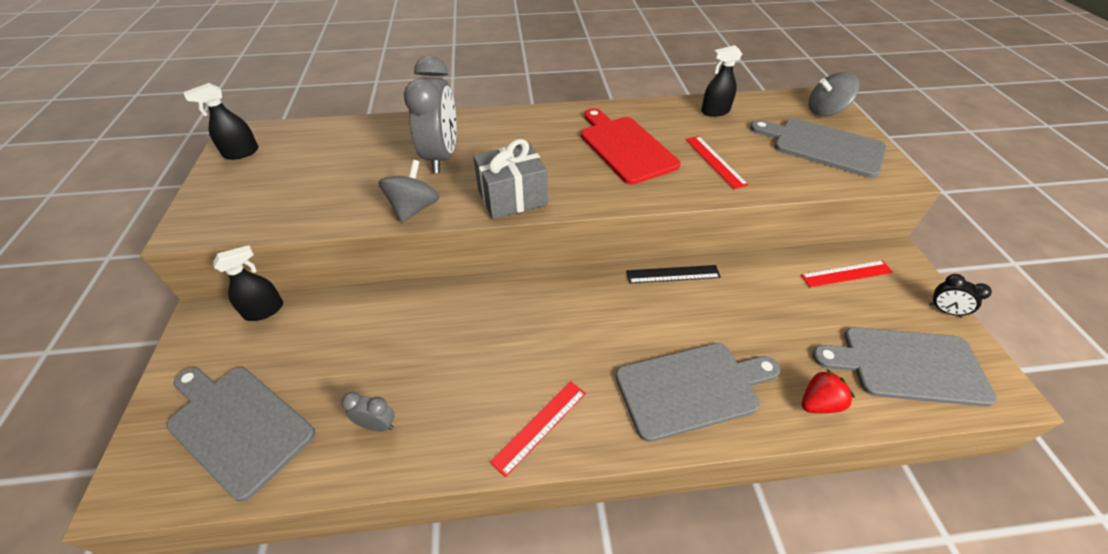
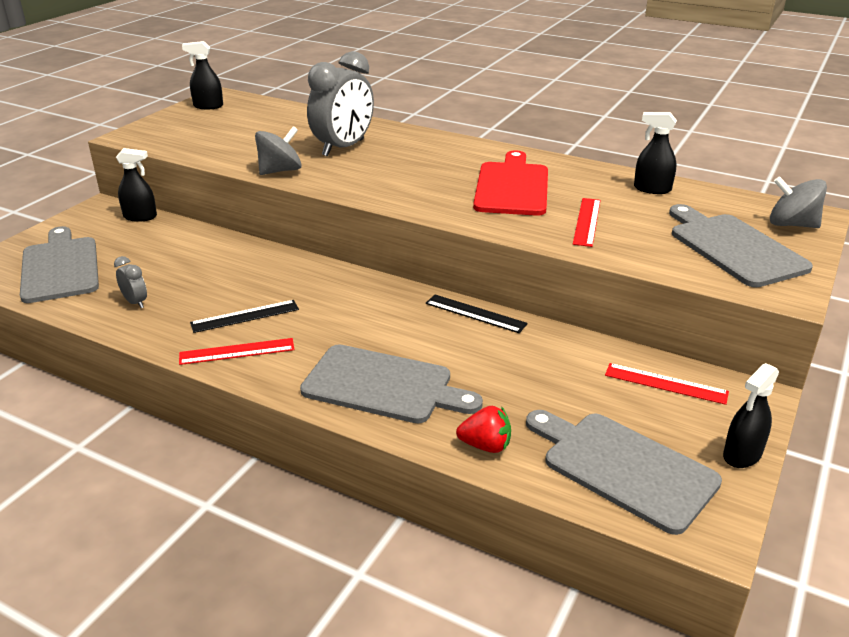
camera: 35 degrees right, 15 degrees down
grey gift [473,139,548,219] -> none
black clock [929,274,992,318] -> black spray bottle [723,363,779,468]
none -> black ruler [190,300,299,333]

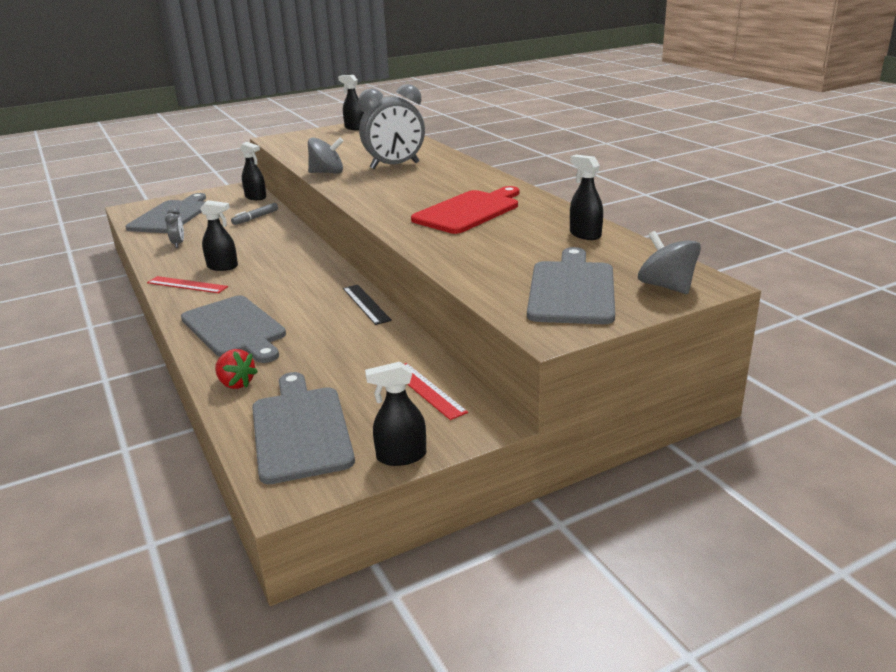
camera: 35 degrees right, 5 degrees down
black ruler [190,300,299,333] -> black spray bottle [200,200,238,271]
red ruler [573,198,601,247] -> none
none -> grey marker [231,203,278,225]

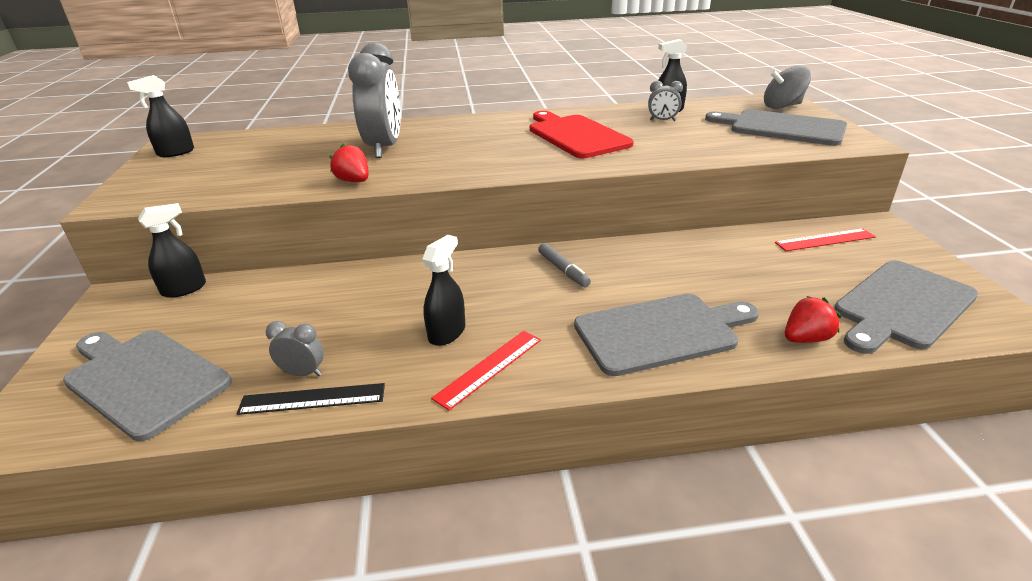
camera: 70 degrees left, 5 degrees up
grey marker [231,203,278,225] -> grey marker moved to [538,243,591,287]
grey cutting board [252,372,355,484] -> grey cutting board turned 45 degrees counterclockwise [834,260,978,354]
grey spinning top [308,137,343,174] -> red strawberry [329,144,369,182]
black ruler [343,285,392,325] -> black ruler moved to [237,383,385,415]
black spray bottle [365,362,426,466] -> none
none -> grey clock [648,81,683,121]

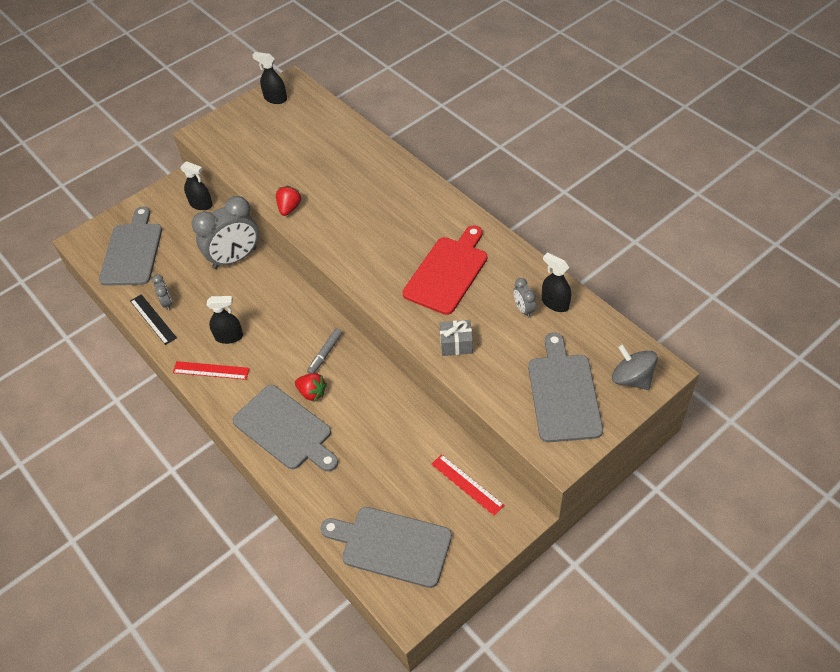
camera: 60 degrees right, 20 degrees up
grey clock [348,42,401,158] -> grey clock moved to [192,196,259,269]
red strawberry [785,296,841,343] -> red strawberry moved to [295,373,327,401]
none -> grey gift [439,320,473,356]

